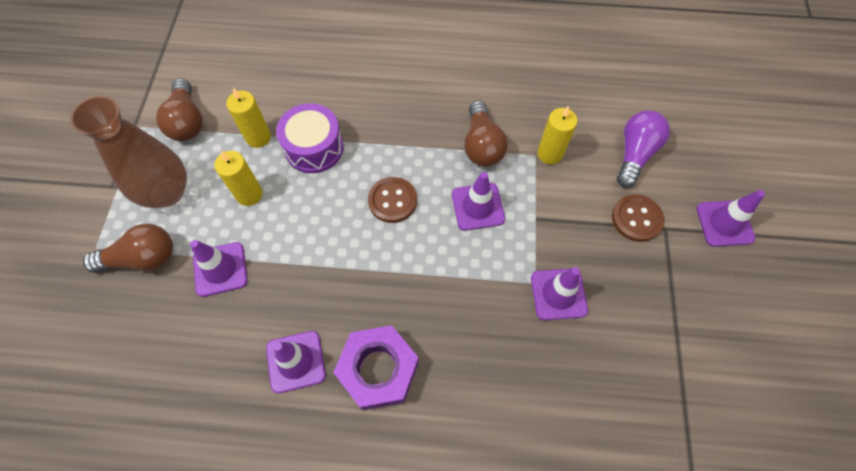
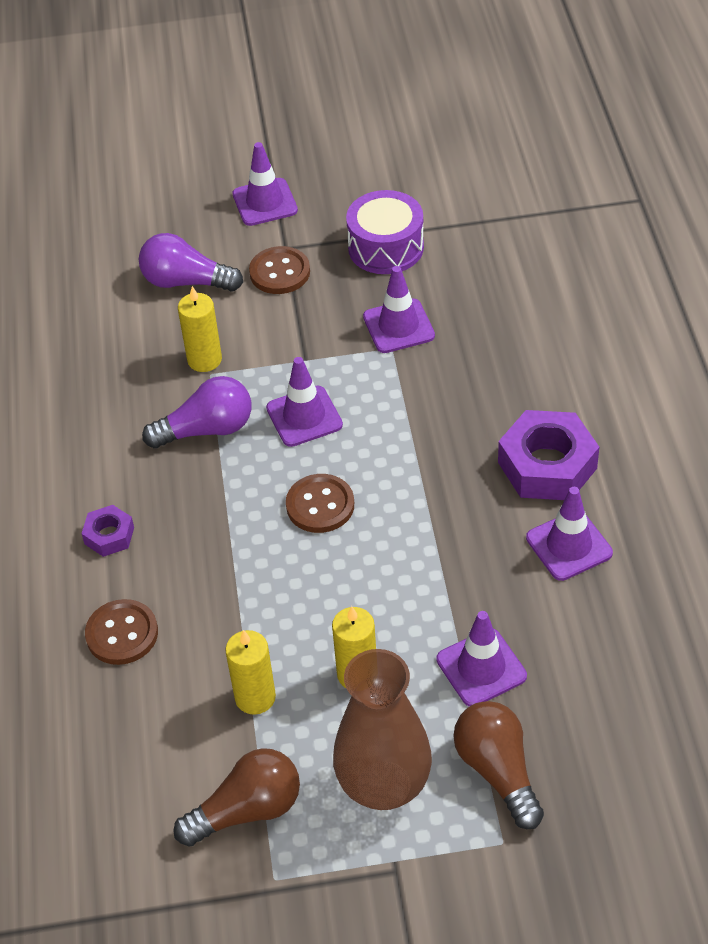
camera: 100 degrees left, 15 degrees down
purple drum [276,103,344,173] -> purple drum moved to [346,190,424,274]
brown light bulb [464,100,508,167] -> purple light bulb [142,376,251,449]
none -> purple nut [81,505,134,557]
none -> brown button [85,599,158,665]

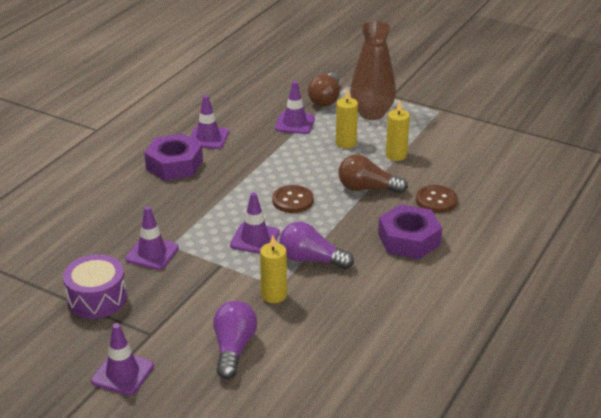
camera: 145 degrees left, 15 degrees down
purple nut [81,505,134,557] -> purple nut [378,204,442,259], size x1.93
purple light bulb [139,233,243,292] -> purple light bulb turned 135 degrees counterclockwise [213,301,257,379]
brown light bulb [173,748,300,846] -> brown light bulb moved to [338,154,408,194]
brown button [249,246,310,294] -> none

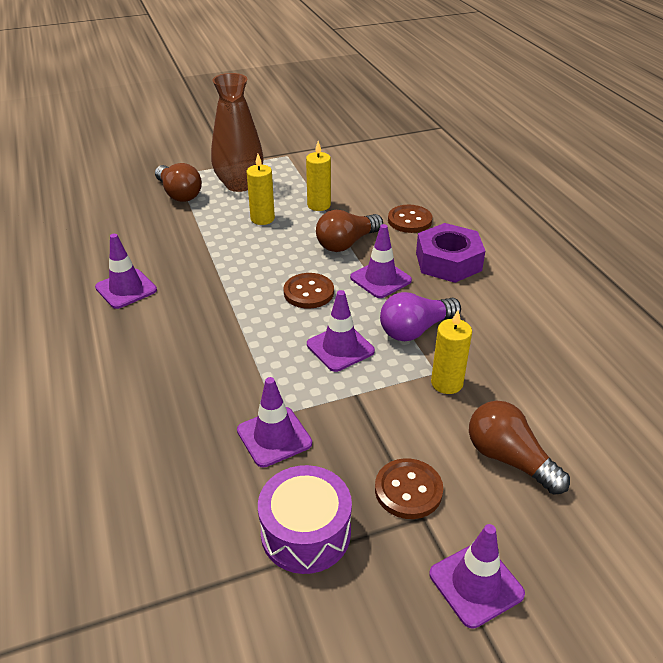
camera: 50 degrees left, 5 degrees up
purple nut [144,134,203,180] -> none
purple light bulb [213,301,257,379] -> brown light bulb [469,401,570,495]
purple traffic cone [275,81,315,134] -> purple traffic cone moved to [350,224,412,298]
none -> brown button [375,458,443,519]

